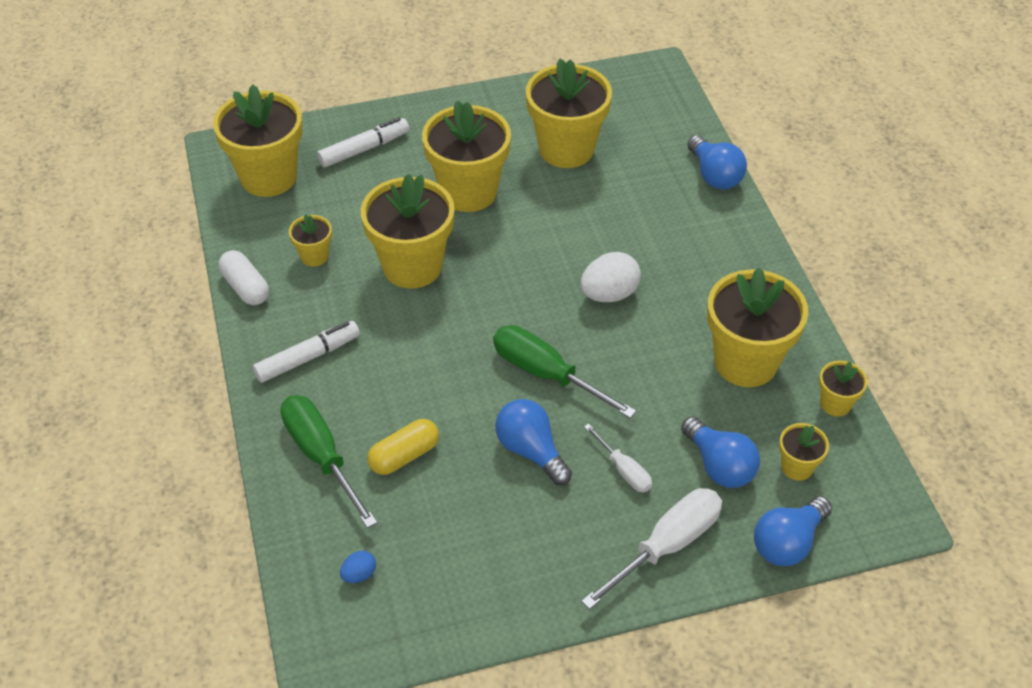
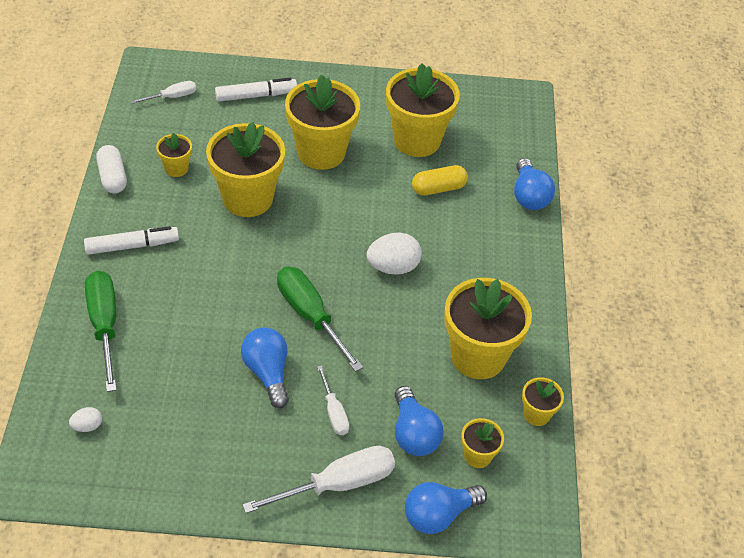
camera: 15 degrees right, 0 degrees up
yellow flower pot [213,84,303,197] -> white screwdriver [131,81,196,104]
blue egg [340,551,376,583] -> white egg [69,407,102,432]
yellow capsule [367,419,439,475] -> yellow capsule moved to [412,165,468,196]

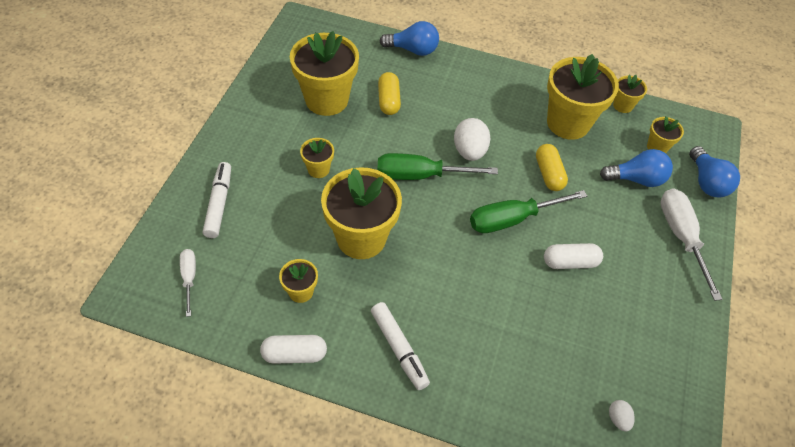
camera: 75 degrees left, 5 degrees up
white marker [84,226,179,255] -> white marker turned 150 degrees clockwise [371,302,430,390]
green screwdriver [85,271,117,392] -> green screwdriver moved to [377,153,498,180]
blue light bulb [241,327,289,408] -> white capsule [544,243,603,269]
yellow flower pot [285,74,360,170] -> yellow flower pot [300,138,334,178], size x0.47
white screwdriver [317,365,349,435] -> none
none -> yellow capsule [536,144,568,191]

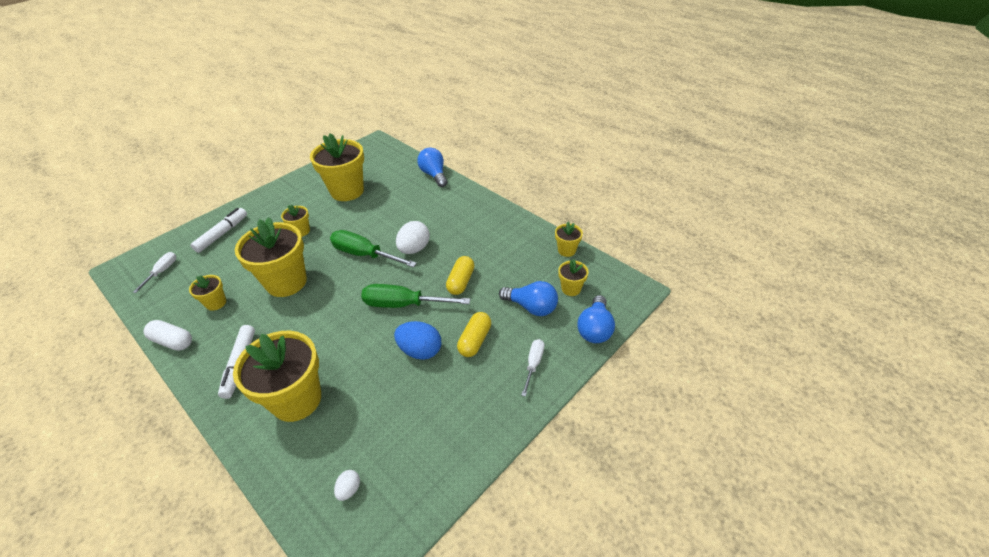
camera: 30 degrees right, 10 degrees down
yellow capsule [378,72,401,115] -> yellow capsule moved to [457,312,491,357]
blue light bulb [380,21,439,56] -> blue light bulb turned 150 degrees counterclockwise [417,148,447,187]
white capsule [544,243,603,269] -> blue egg [394,321,441,360]
yellow flower pot [547,54,619,140] -> yellow flower pot moved to [233,331,321,422]
white screwdriver [660,188,722,301] -> white screwdriver [521,339,544,397], size x0.55

